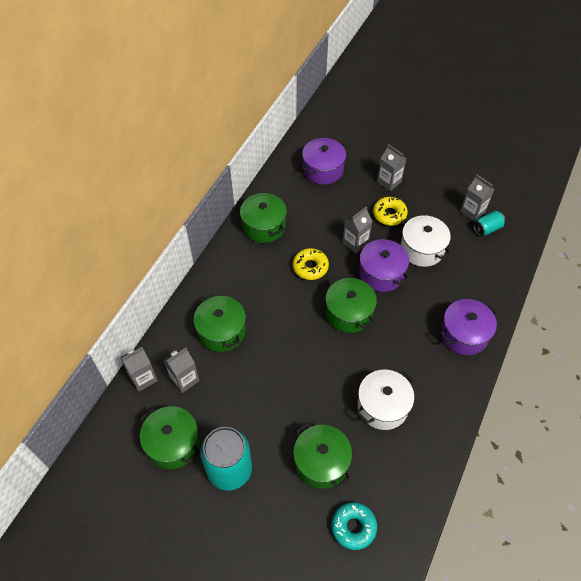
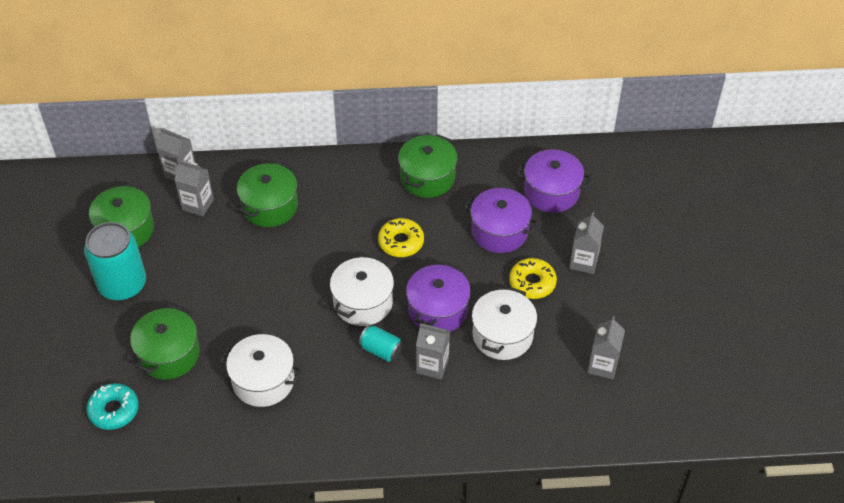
camera: 60 degrees right, 5 degrees down
green pot [325,276,377,333] -> white pot [330,256,394,326]
grey carton [342,207,372,254] -> grey carton moved to [416,323,450,379]
purple pot [440,299,498,355] -> purple pot moved to [464,188,539,253]
turquoise can [473,211,505,236] -> turquoise can moved to [359,325,403,362]

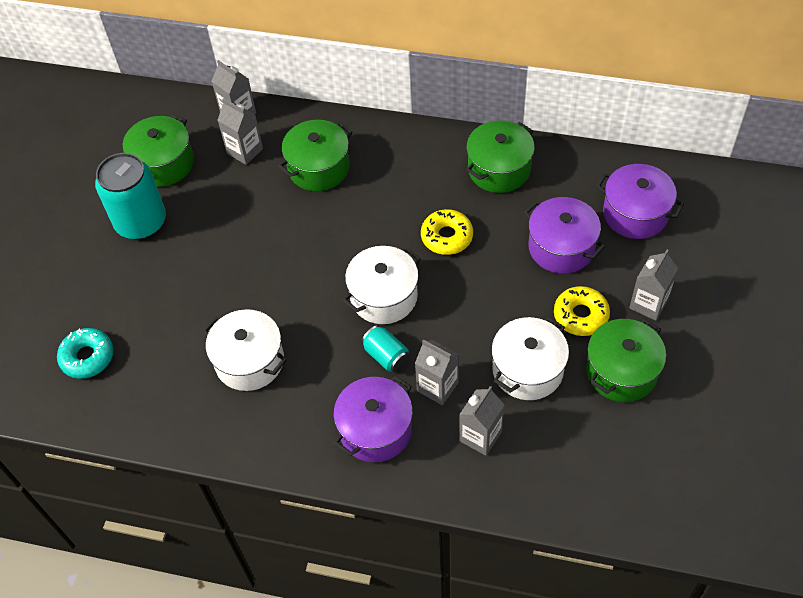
camera: 20 degrees right, 5 degrees up
green pot [130,306,200,380] -> green pot moved to [586,318,666,402]
purple pot [406,262,471,332] -> purple pot moved to [333,375,413,462]
grey carton [588,316,625,379] -> grey carton moved to [459,386,504,456]

